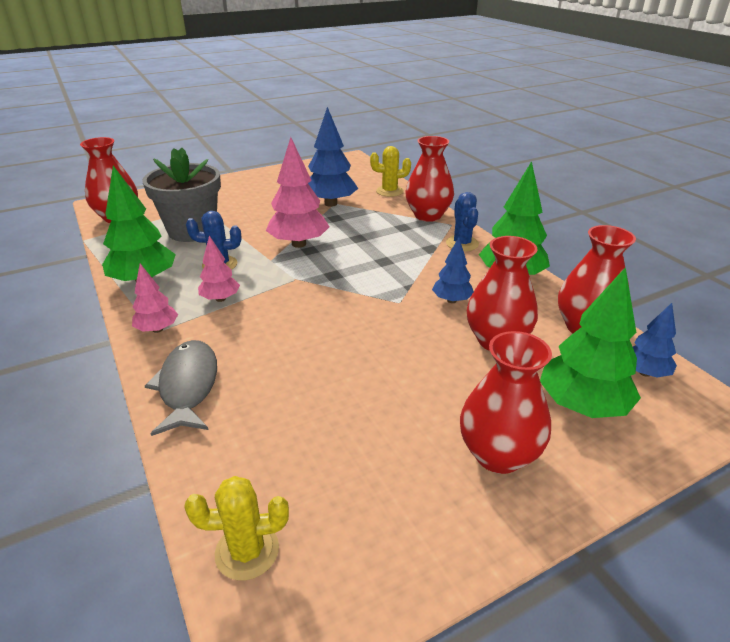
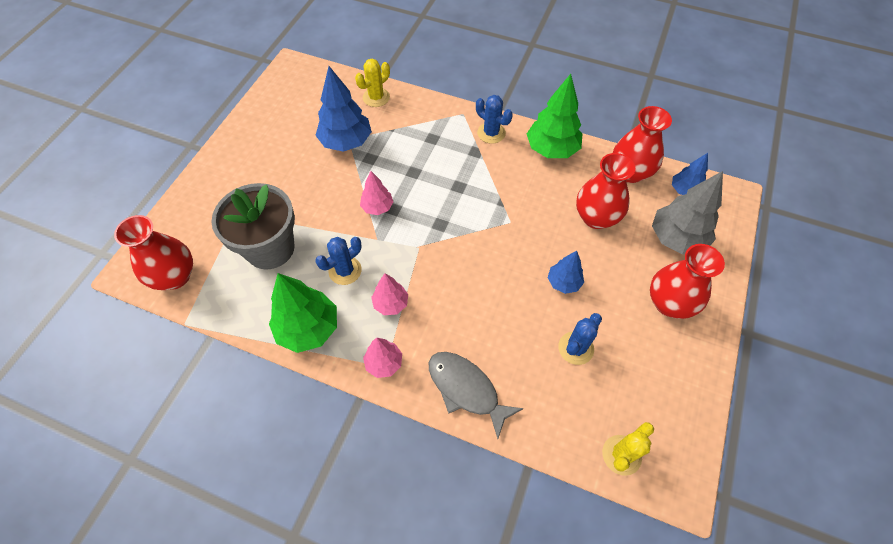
camera: 40 degrees left, 25 degrees up
pink tree [266,137,330,248] -> pink tree [360,171,393,215], size x0.57
red vase [405,136,454,222] -> none
blue tree [432,237,474,303] -> blue tree moved to [548,251,584,294]
green tree [540,267,641,418] -> grey tree [652,171,723,255]
none -> blue cactus [558,313,602,365]

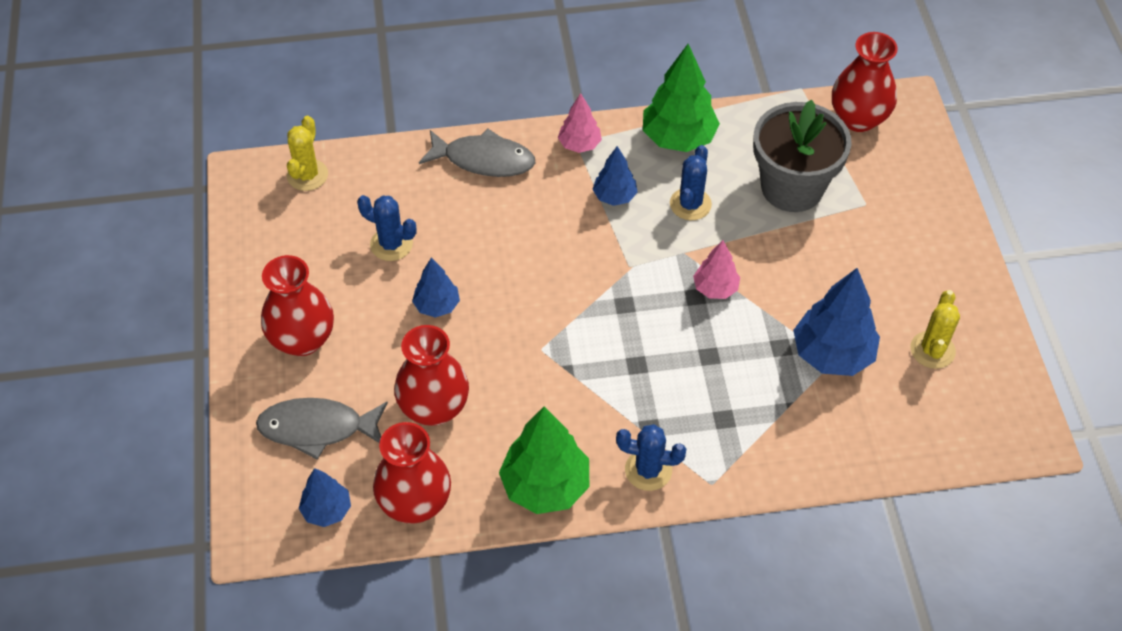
camera: 150 degrees right, 5 degrees down
yellow cactus [355,59,390,107] -> yellow cactus moved to [910,290,960,369]
pink tree [371,273,408,315] -> blue tree [592,146,637,206]
blue cactus [558,313,602,365] -> blue cactus turned 75 degrees counterclockwise [357,195,417,261]
grey tree [652,171,723,255] -> grey fish [256,398,388,460]

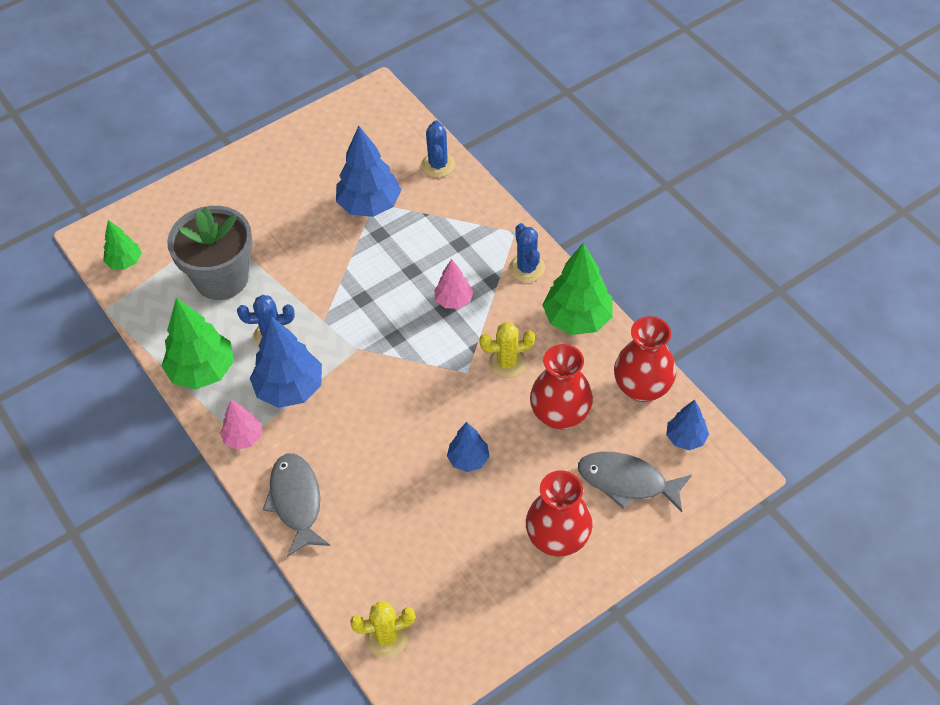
camera: 115 degrees left, 0 degrees up
grey fish [256,398,388,460] -> grey fish turned 135 degrees clockwise [578,452,692,512]
blue cactus [357,195,417,261] -> blue cactus moved to [421,120,455,177]
blue tree [592,146,637,206] -> blue tree [250,316,322,408], size x1.77
pink tree [693,240,740,299] -> pink tree moved to [434,259,473,309]
red vase [832,32,898,132] -> green tree [103,220,141,270]
yellow cactus [910,290,960,369] -> yellow cactus moved to [479,322,535,378]

